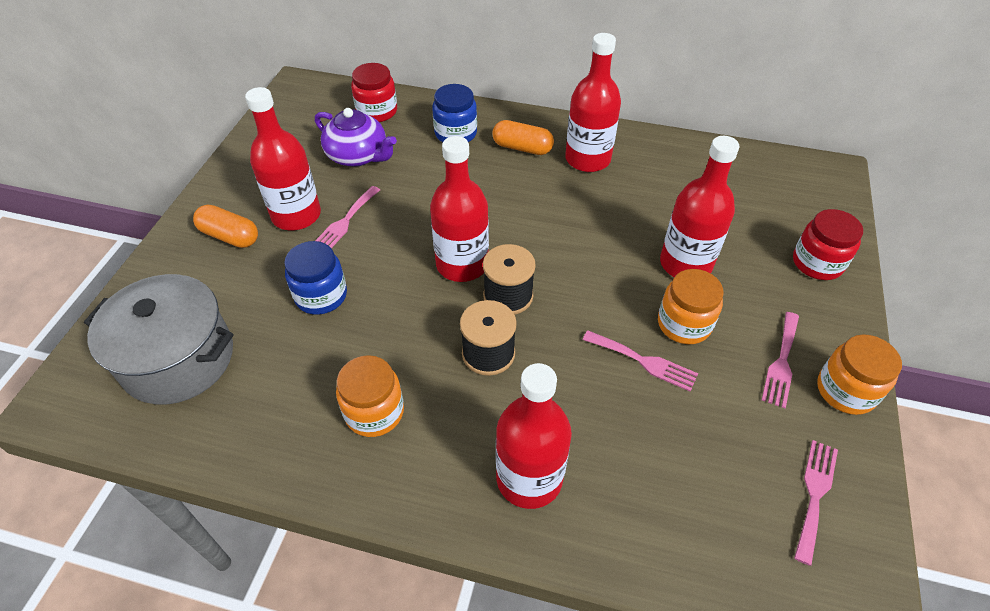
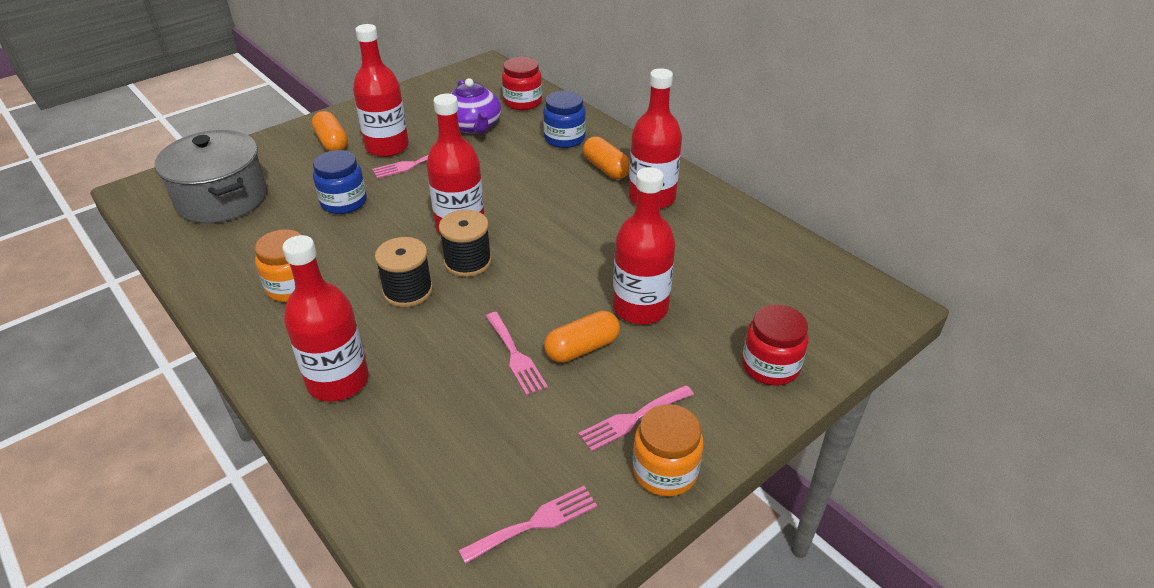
camera: 35 degrees right, 10 degrees down
orange jar [658,269,724,344] -> orange capsule [544,311,620,363]

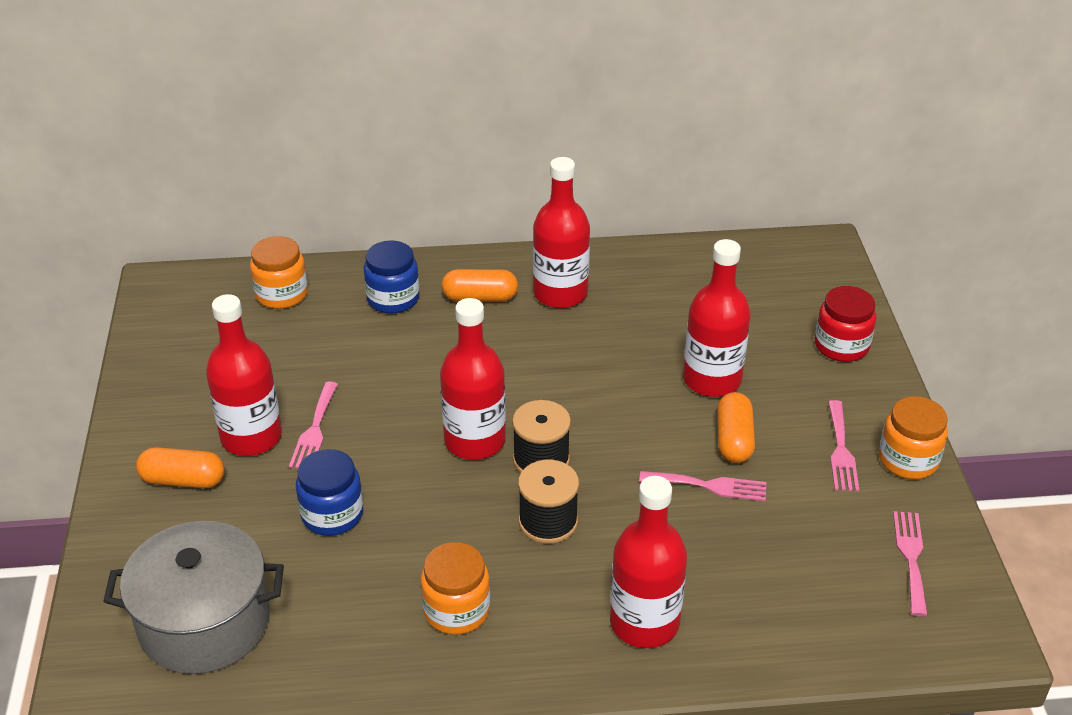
camera: 55 degrees left, 0 degrees up
purple teapot [450,78,501,134] -> none
red jar [502,57,542,110] -> orange jar [250,236,308,309]

